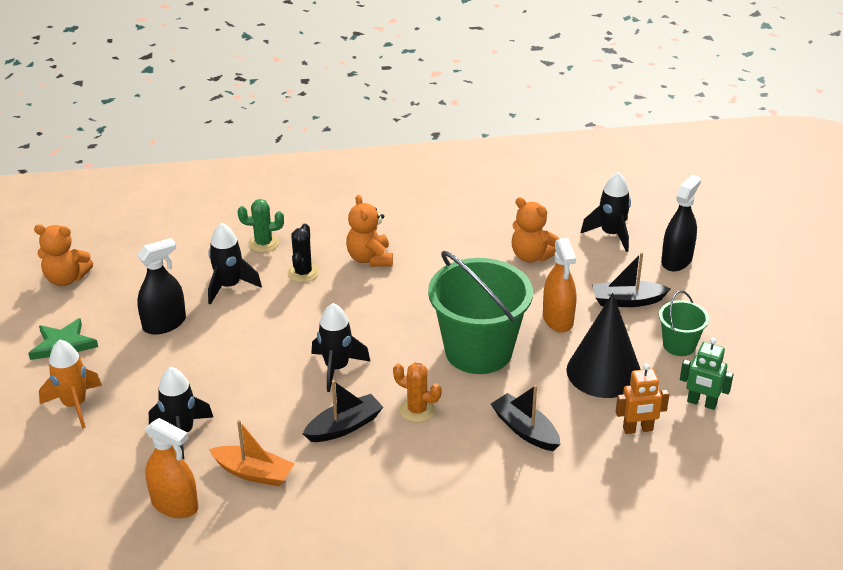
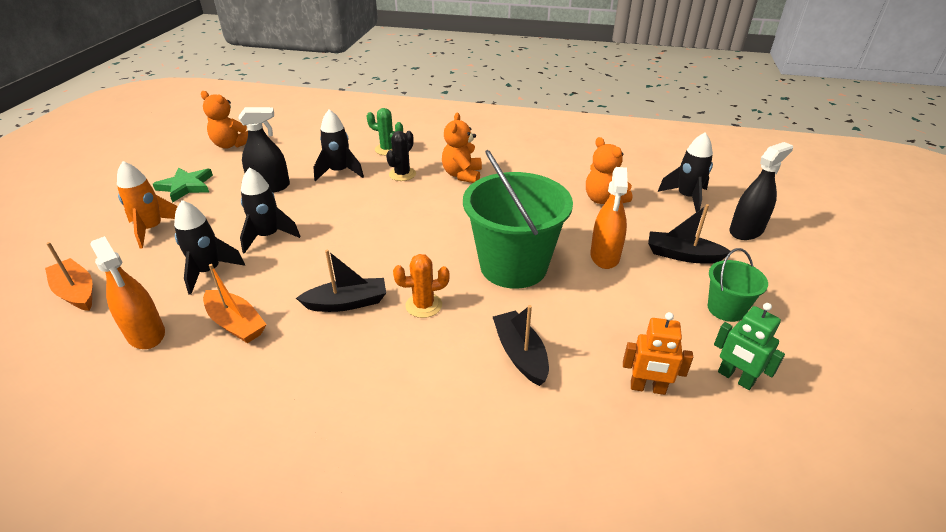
camera: 20 degrees right, 0 degrees up
black rocket [311,303,371,392] -> black rocket moved to [240,168,300,254]
orange cactus [393,363,441,423] -> orange cactus turned 60 degrees counterclockwise [393,254,450,318]
black cone [567,293,641,398] -> none
none -> orange boat [45,242,92,311]

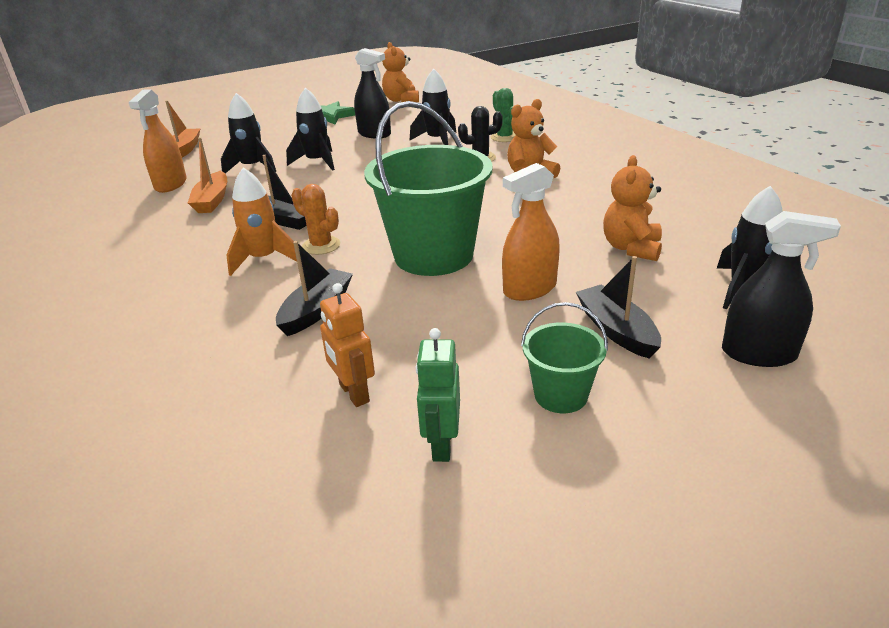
camera: 50 degrees right, 5 degrees down
orange rocket [117,161,178,249] -> orange rocket moved to [227,167,297,276]

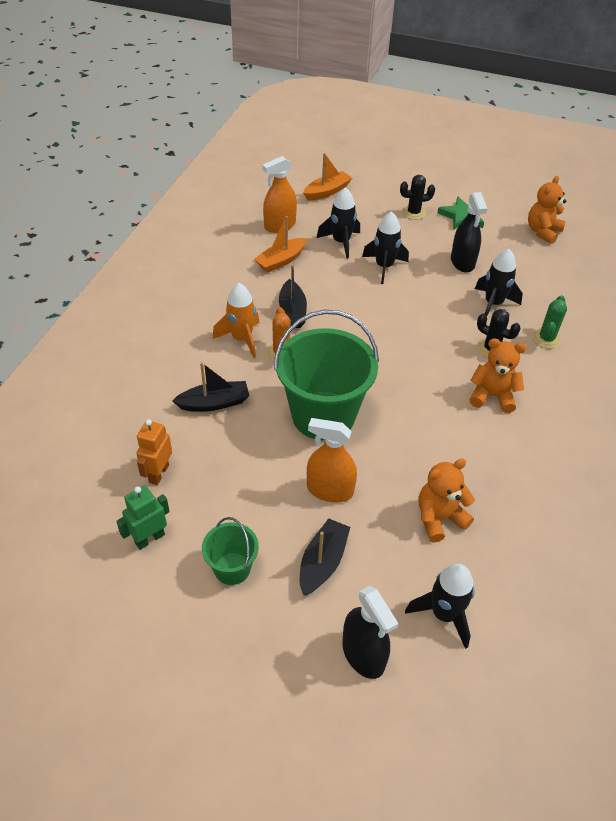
camera: 45 degrees right, 15 degrees up
none -> black cactus [400,175,435,220]

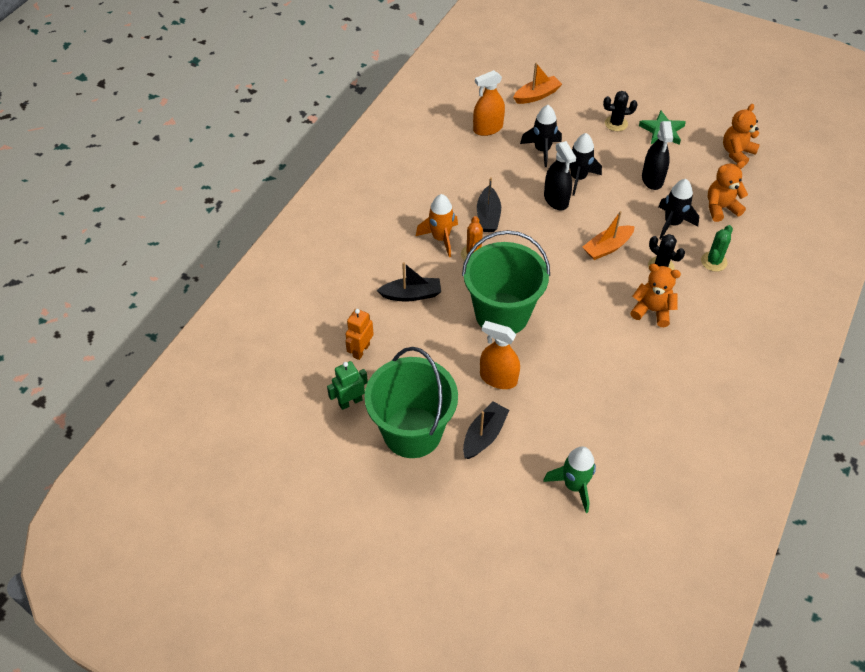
camera: 10 degrees right, 5 degrees up
green bucket [202,517,259,585] -> green bucket [364,347,458,458], size x2.06
orange boat [254,216,307,272] -> orange boat moved to [583,211,635,260]
black spray bottle [342,586,399,679] -> black spray bottle moved to [544,141,576,210]
black rocket [405,564,475,649] -> green rocket [543,446,596,513]
orange teddy bear [419,459,475,543] -> orange teddy bear moved to [708,161,748,222]

